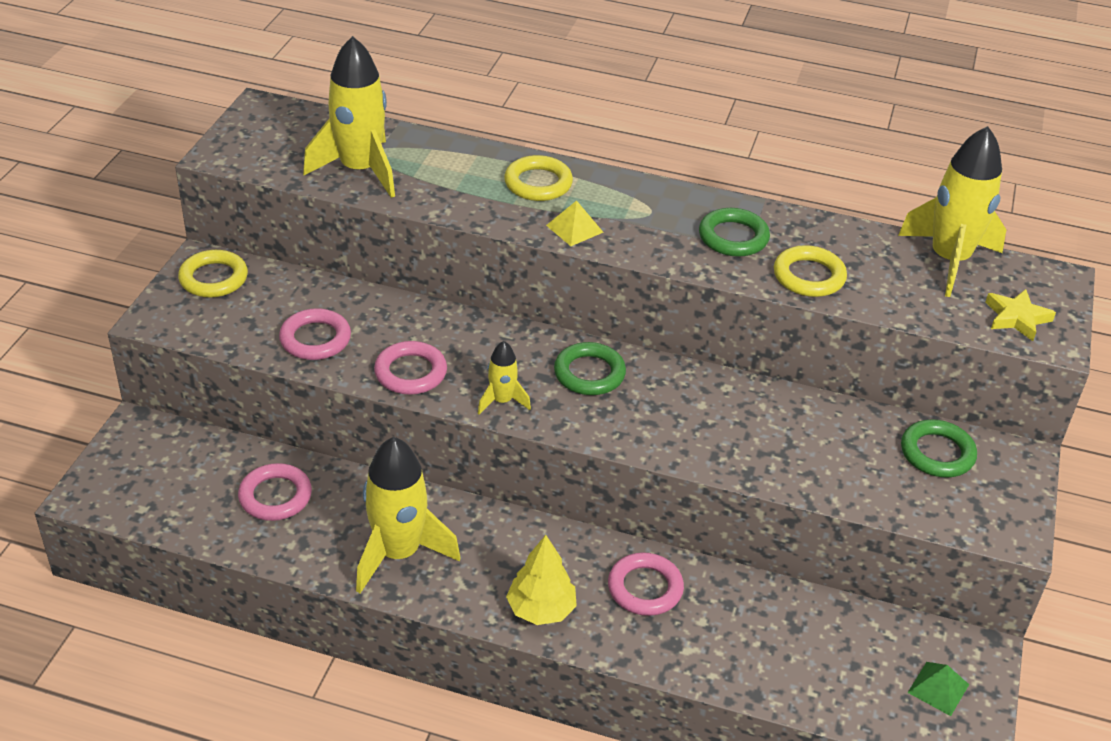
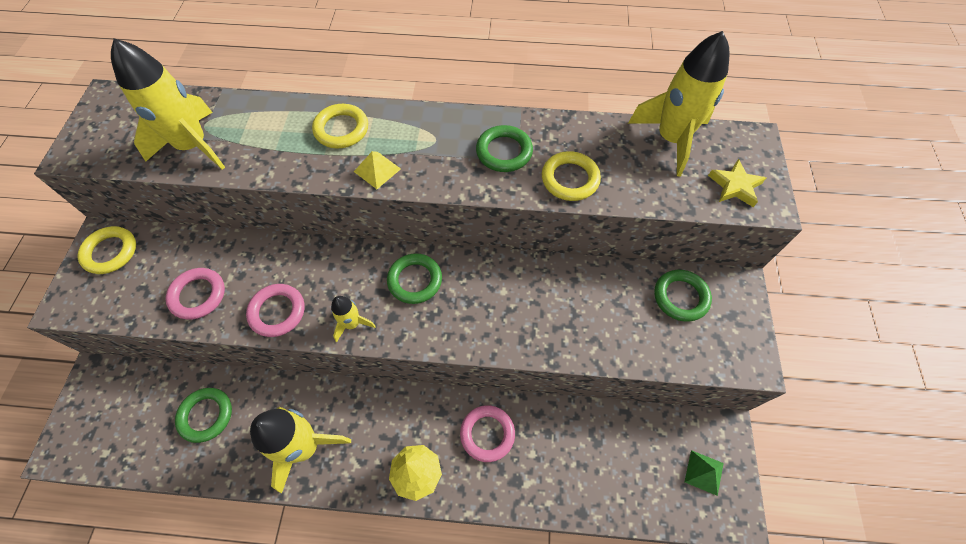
camera: 10 degrees left, 20 degrees up
pink ring [238,463,312,521] -> green ring [175,388,232,443]

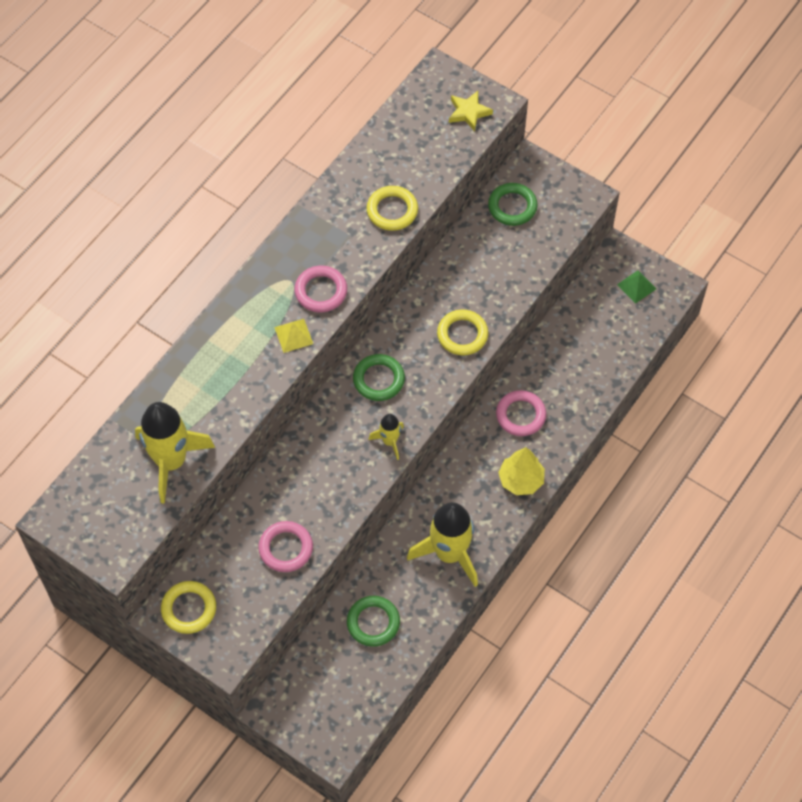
camera: 60 degrees left, 0 degrees up
pink ring [246,284,305,337] -> pink ring moved to [294,266,347,313]
yellow ring [312,104,368,149] -> yellow ring moved to [437,309,488,355]
green ring [476,125,533,172] -> none
yellow rocket [628,31,730,176] -> none

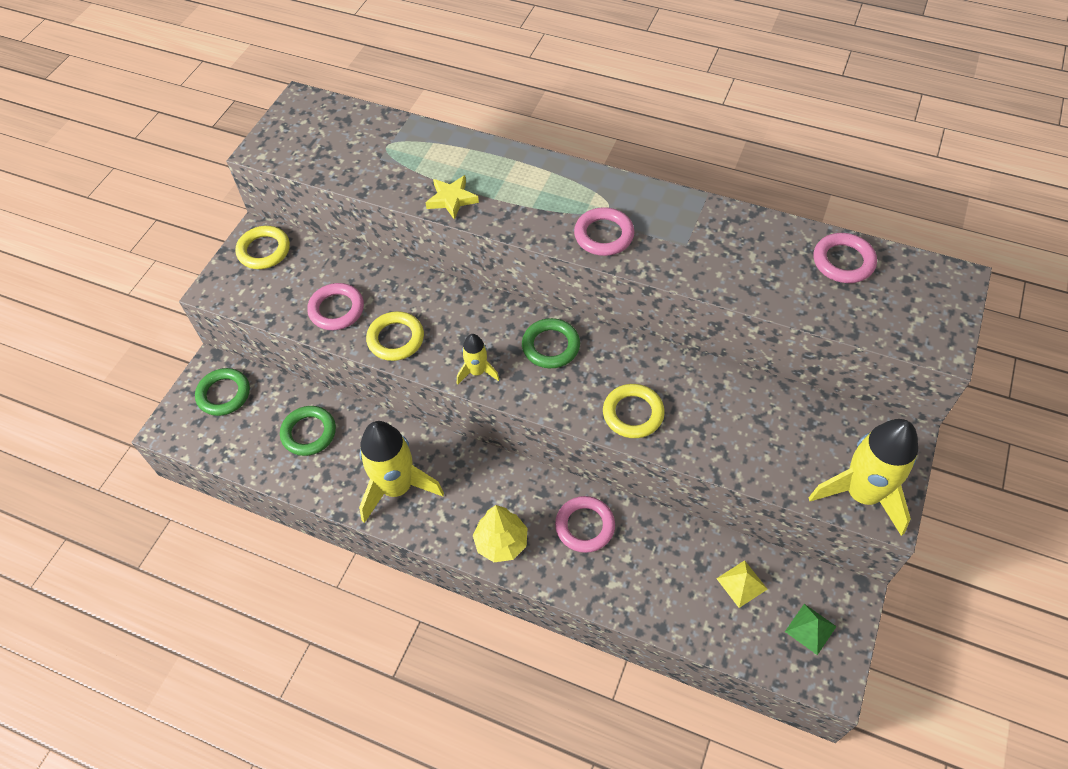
camera: 80 degrees right, 5 degrees down
yellow rocket [135,402,215,504] -> yellow rocket moved to [809,419,918,536]
yellow pyramid [274,319,313,353] -> yellow pyramid moved to [716,560,767,608]
yellow ring [367,186,418,231] -> yellow ring moved to [366,311,424,361]
yellow star [449,91,493,131] -> yellow star moved to [425,175,479,220]
green ring [488,183,538,226] -> green ring moved to [195,368,250,416]
none -> pink ring [814,233,877,283]

